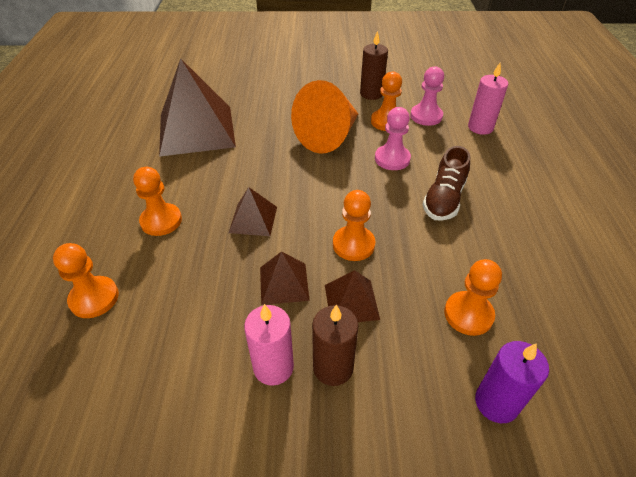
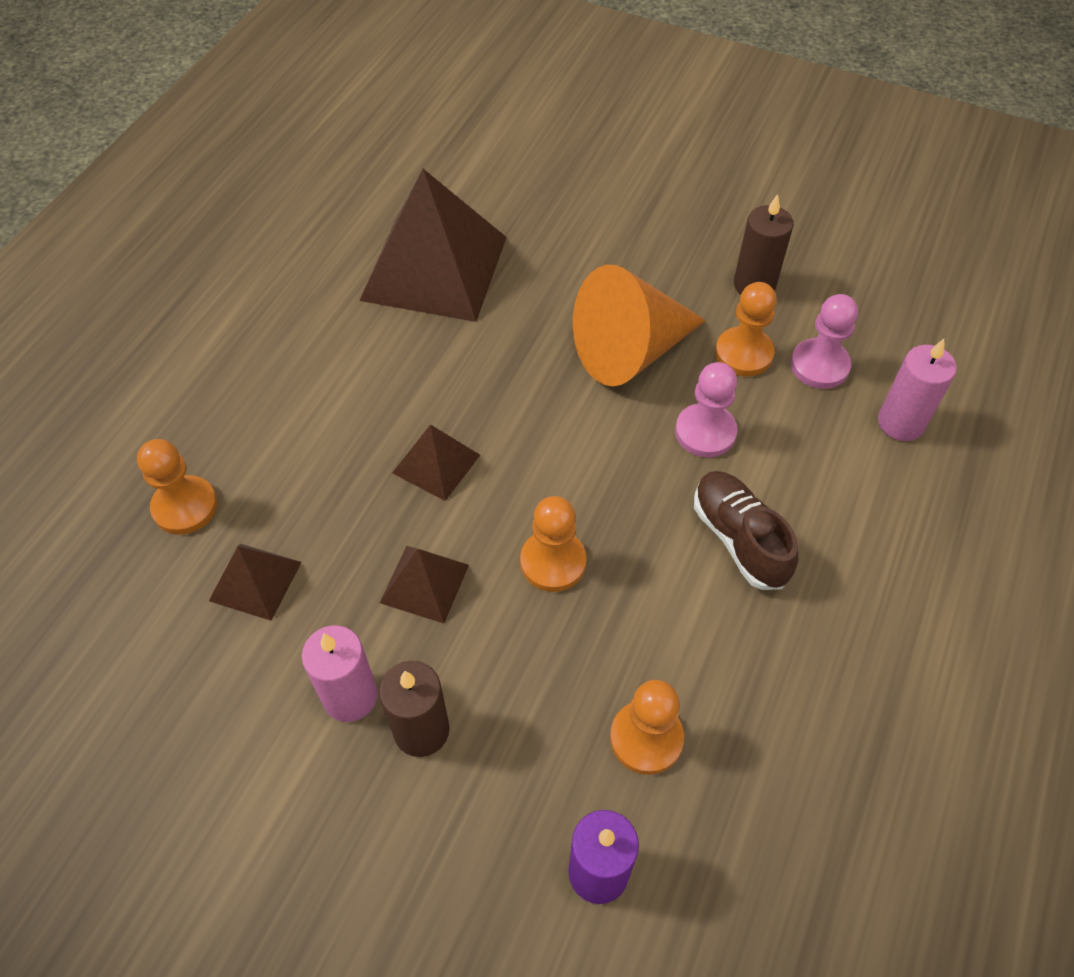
camera: 25 degrees right, 10 degrees up
orange pawn [133,167,182,236] -> none
brown pyramid [325,270,380,322] -> brown pyramid moved to [209,544,301,621]
brown shoe [422,146,470,221] -> brown shoe turned 105 degrees clockwise [694,471,798,590]

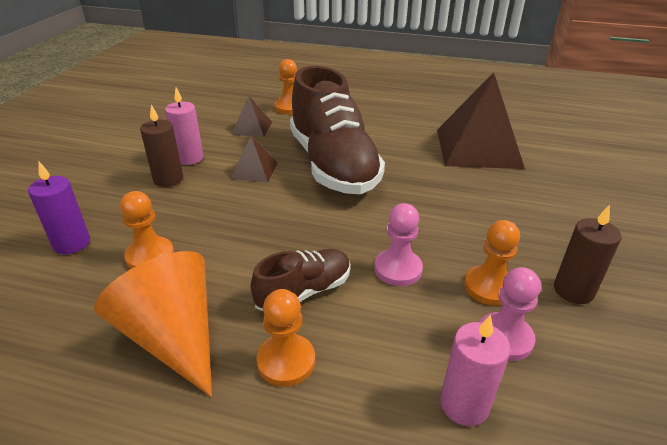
camera: 80 degrees right, 20 degrees down
brown pyramid [392,424,480,501] -> brown shoe [290,66,385,194]
orange pawn [520,496,587,592] -> orange pawn moved to [256,289,315,387]
orange cone [573,265,706,386] -> orange cone moved to [94,251,212,397]

